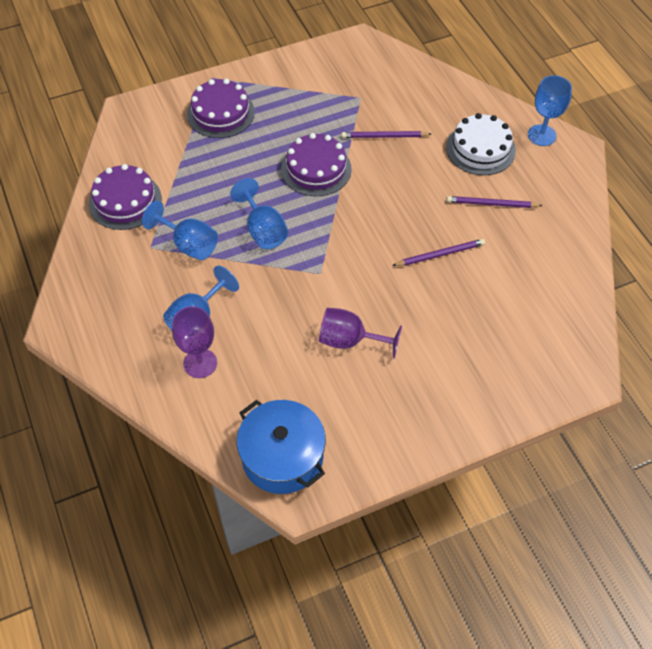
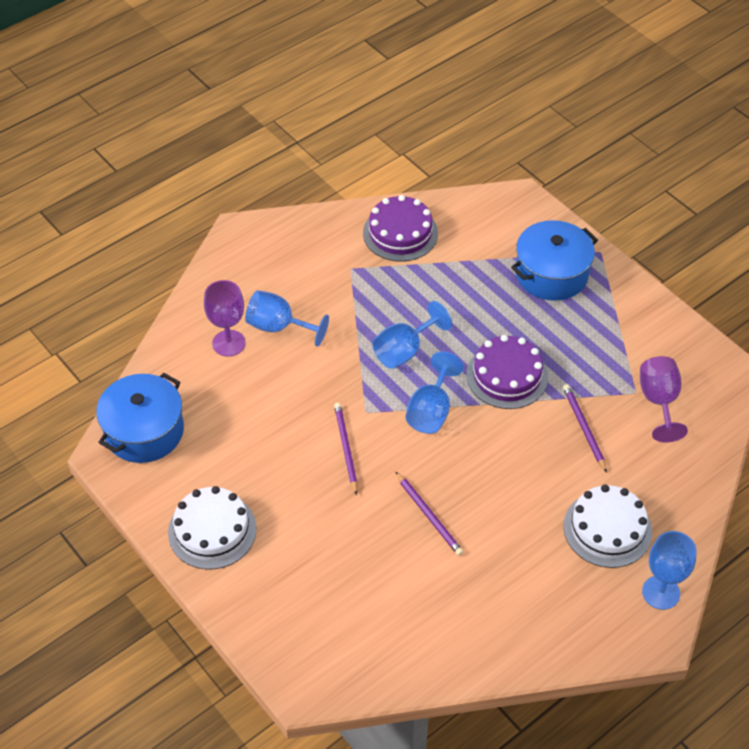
camera: 75 degrees right, 5 degrees down
blue goblet [142,201,218,260] -> blue goblet moved to [405,352,464,434]
purple cake [187,79,255,138] -> blue pot [511,220,598,301]
purple goblet [319,308,402,359] -> purple goblet moved to [640,356,688,443]
purple pencil [447,196,543,208] -> purple pencil moved to [334,403,358,495]
none -> white cake [168,486,256,569]

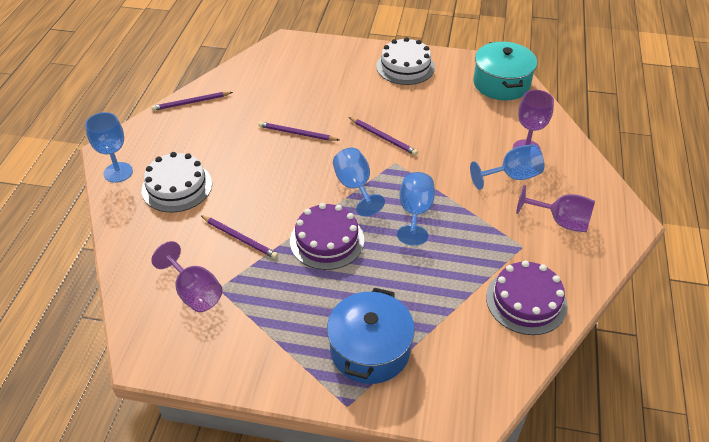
camera: 140 degrees right, 5 degrees down
blue pot [96,373,184,463] -> turquoise pot [473,41,537,100]
none -> purple pencil [151,92,233,111]
none -> purple goblet [516,185,595,232]

